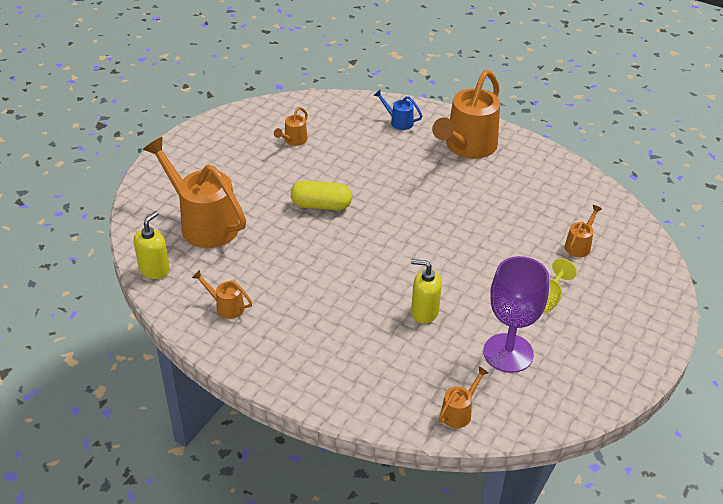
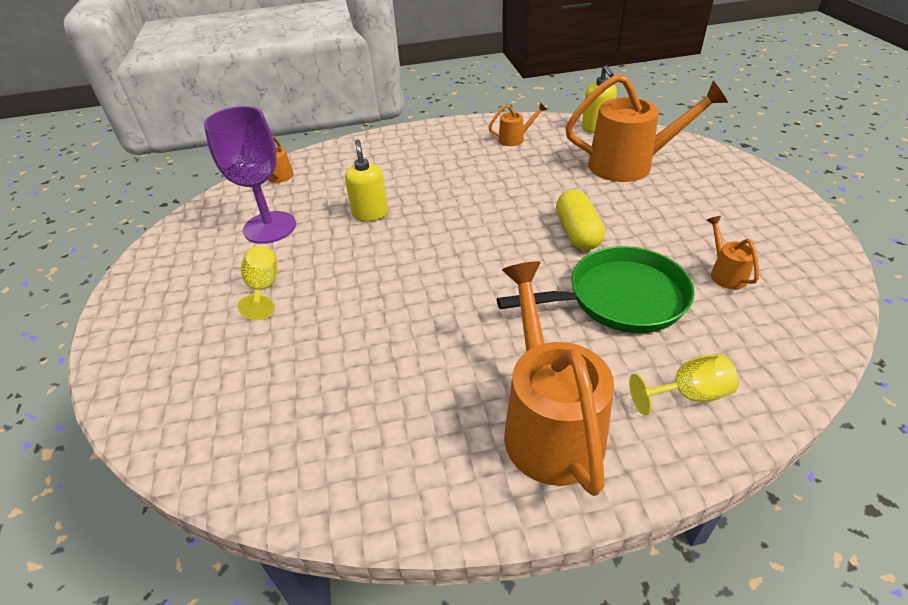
camera: 140 degrees right, 0 degrees up
yellow capsule [291,181,352,210] -> yellow capsule turned 60 degrees counterclockwise [556,190,605,250]
blue watering can [373,90,422,130] -> yellow goblet [629,354,739,416]
yellow soap dispenser [411,259,442,324] -> yellow soap dispenser turned 75 degrees counterclockwise [345,139,388,221]
orange watering can [565,205,602,257] -> none
none -> green pan [497,246,695,333]

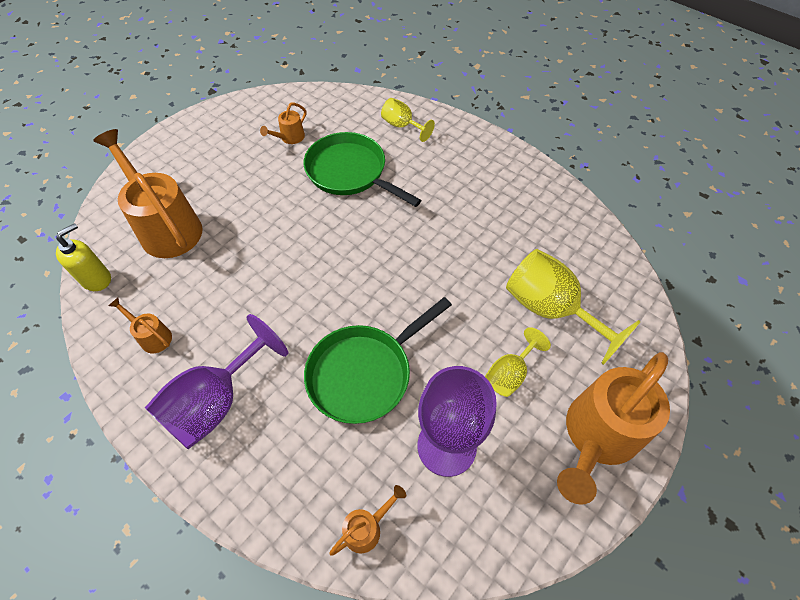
camera: 130 degrees left, 15 degrees up
yellow soap dispenser [345,139,388,221] -> green pan [304,297,452,424]
orange watering can [502,261,614,496] -> orange watering can moved to [557,352,670,505]
yellow capsule [556,190,605,250] -> none
none -> purple goblet [145,314,288,449]
none -> yellow goblet [506,249,641,365]

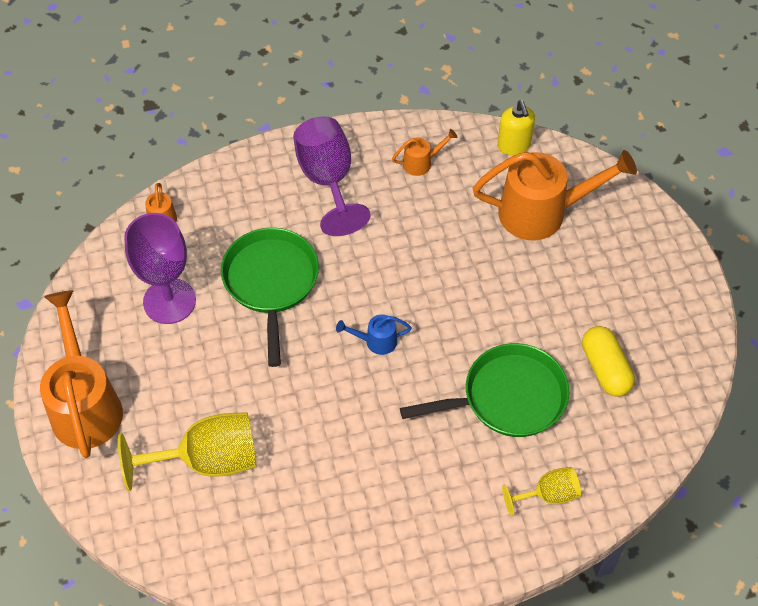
camera: 125 degrees right, 0 degrees up
orange watering can [260,103,306,144] -> yellow capsule [582,326,635,397]
yellow goblet [485,327,551,397] -> none
none -> blue watering can [336,314,411,355]

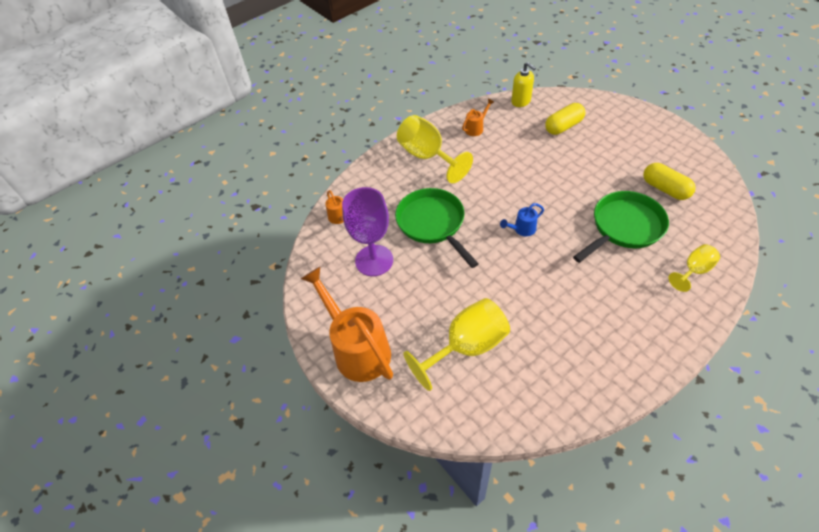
camera: 20 degrees left, 5 degrees down
purple goblet [293,116,370,236] -> yellow goblet [397,115,473,183]
orange watering can [473,150,637,240] -> yellow capsule [545,103,585,135]

